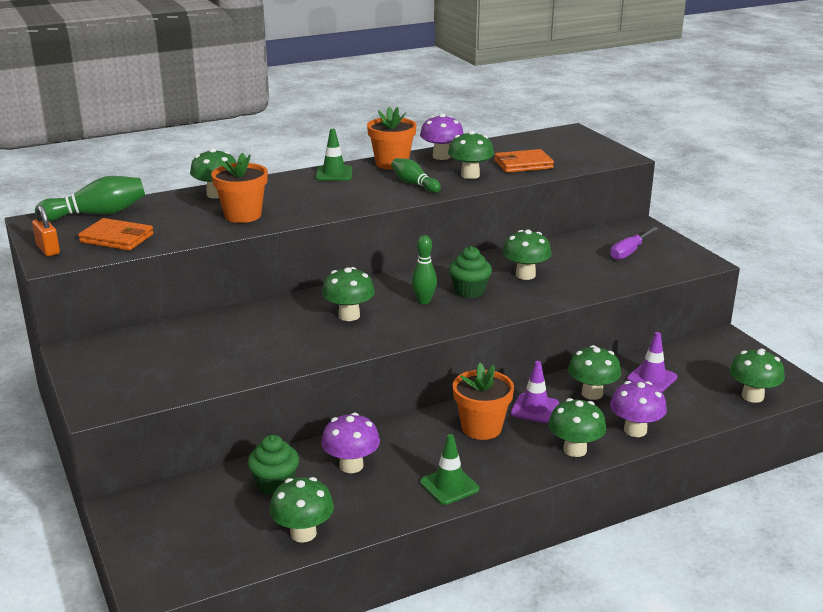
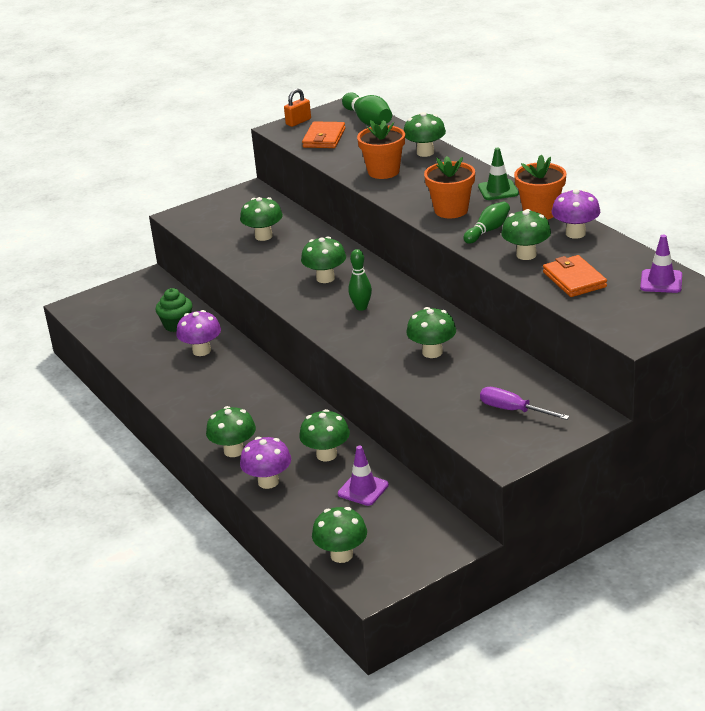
camera: 85 degrees right, 5 degrees up
green mushroom [270,477,334,543] -> green mushroom moved to [240,197,283,241]
green traffic cone [420,434,479,505] -> none
green cupcake [449,246,492,298] -> none
orange flower pot [453,363,514,440] -> orange flower pot moved to [424,156,475,218]
purple traffic cone [511,361,559,423] -> purple traffic cone moved to [640,235,682,293]

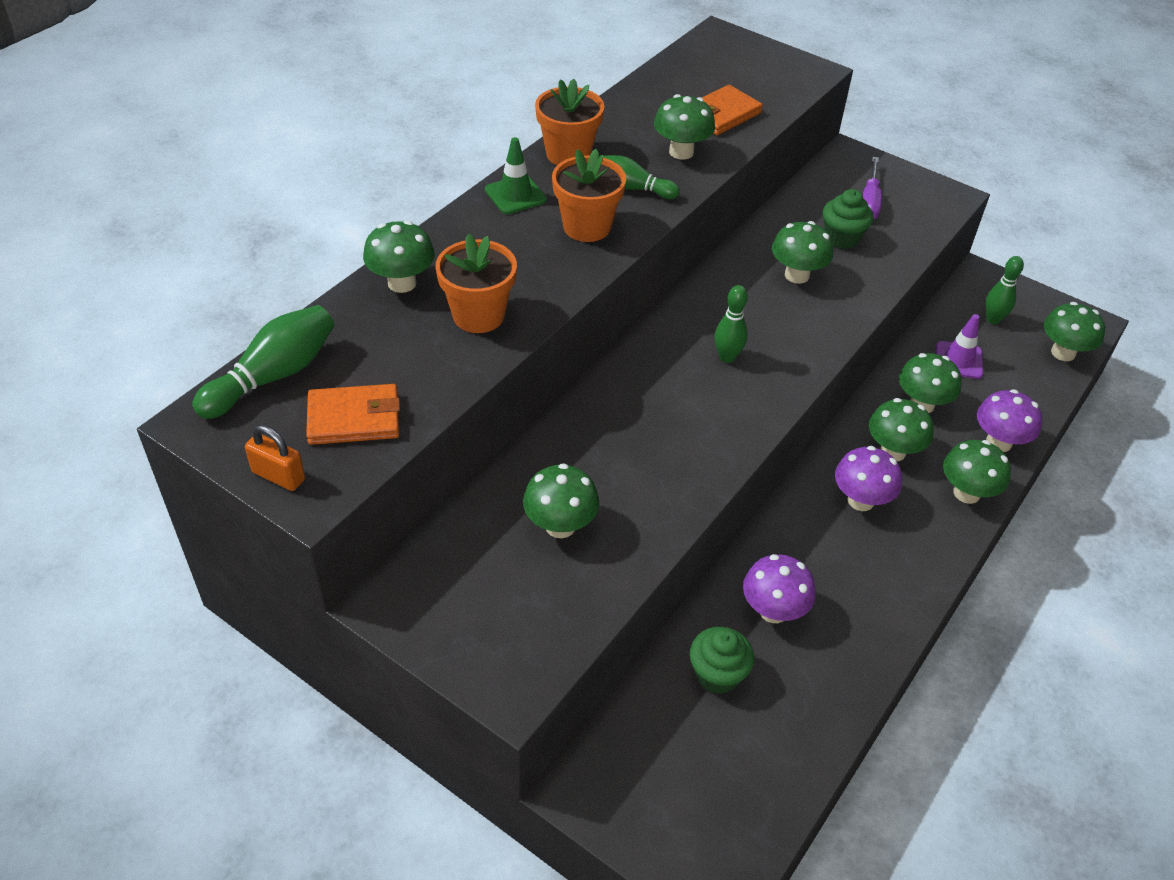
camera: 115 degrees left, 15 degrees up
green mushroom [301,236,346,283] -> green mushroom moved to [869,398,934,461]
purple mushroom [552,189,600,239] -> purple mushroom moved to [835,446,902,511]
purple traffic cone [640,235,682,293] -> none
none -> green cupcake [823,189,874,249]
none -> green bowling pin [985,256,1024,324]

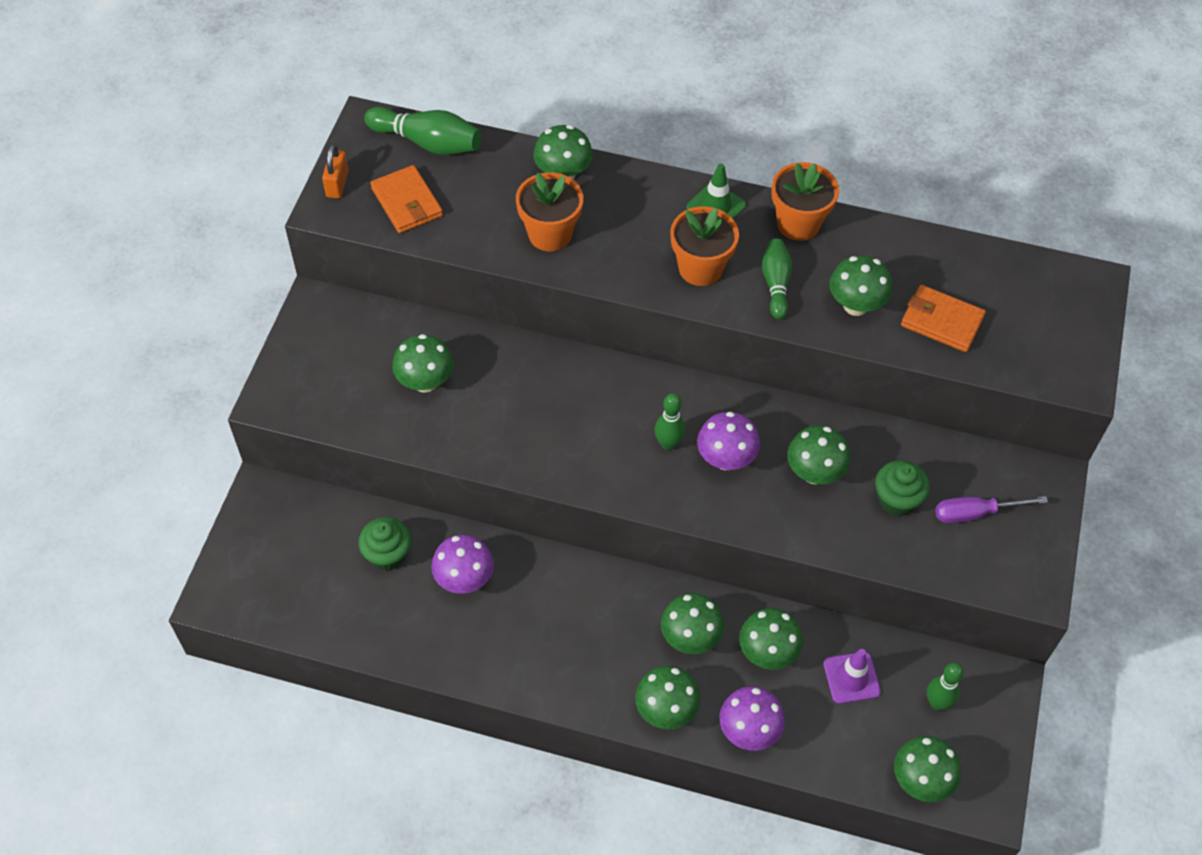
camera: 70 degrees right, 10 degrees up
purple mushroom [835,446,902,511] -> purple mushroom moved to [697,412,760,470]

